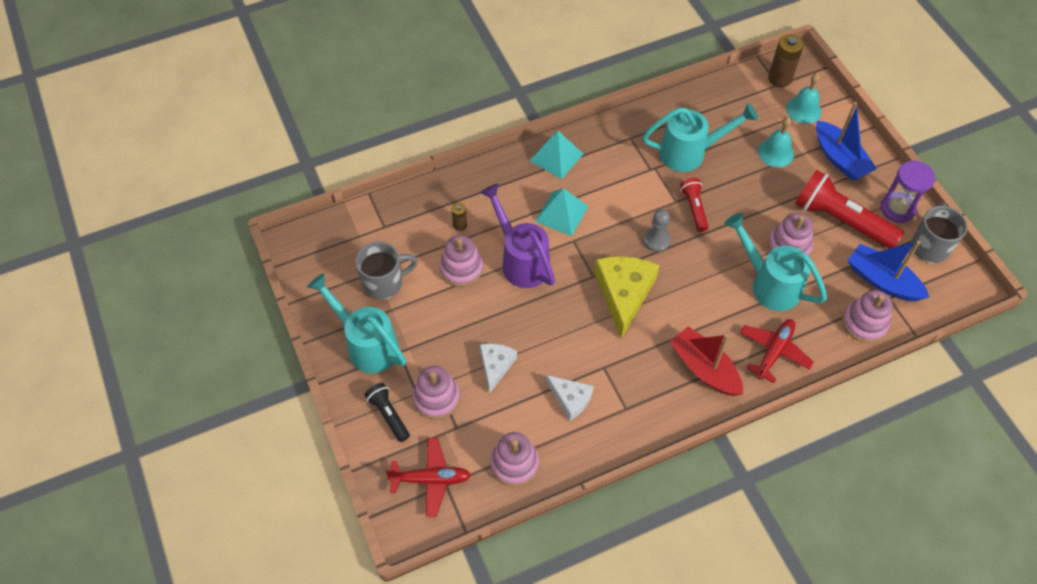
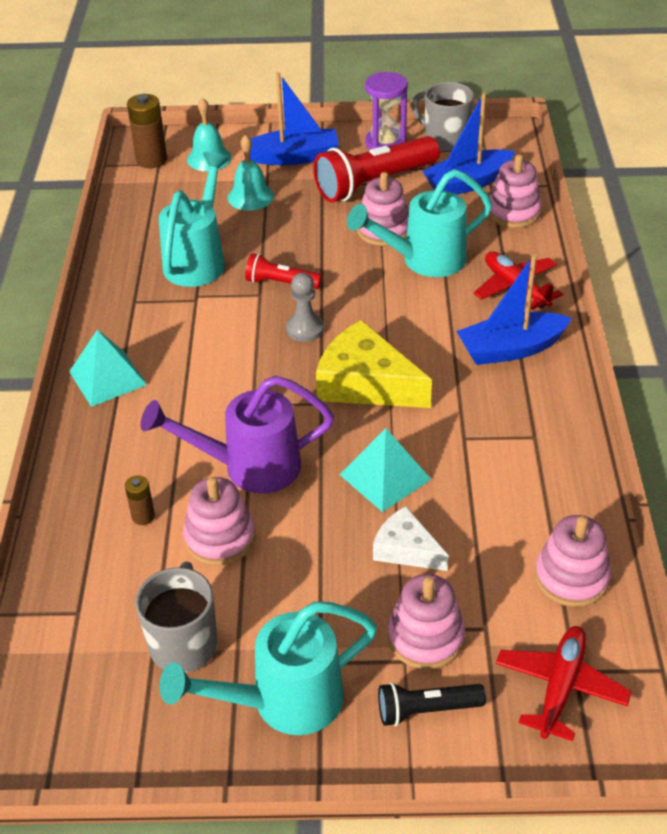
camera: 65 degrees left, 15 degrees down
turquoise pyramid [535,188,589,236] -> turquoise pyramid moved to [340,428,431,512]
white cheese [546,375,594,421] -> none
red boat [669,326,743,396] -> blue boat [456,254,572,365]

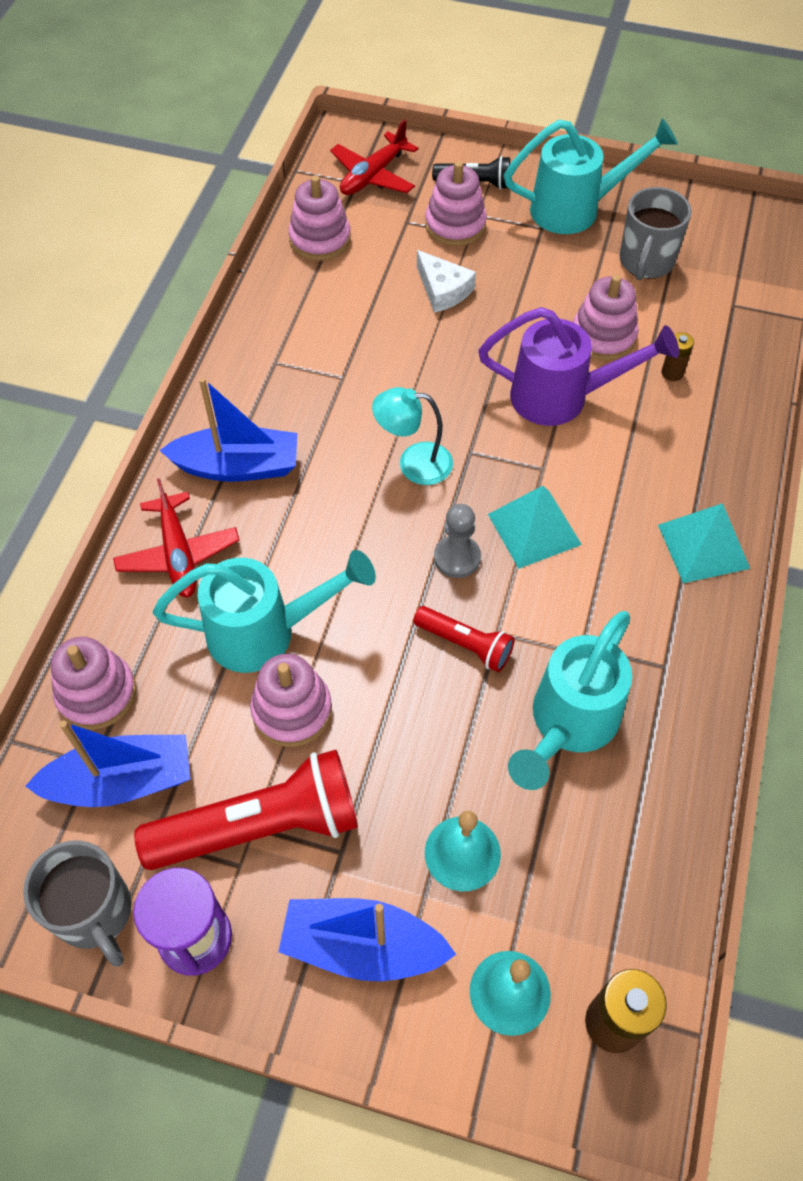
camera: 165 degrees left, 15 degrees up
yellow cheese [316,320,432,408] -> turquoise lamp [372,387,453,485]
turquoise pyramid [340,428,431,512] -> turquoise pyramid moved to [488,486,582,569]

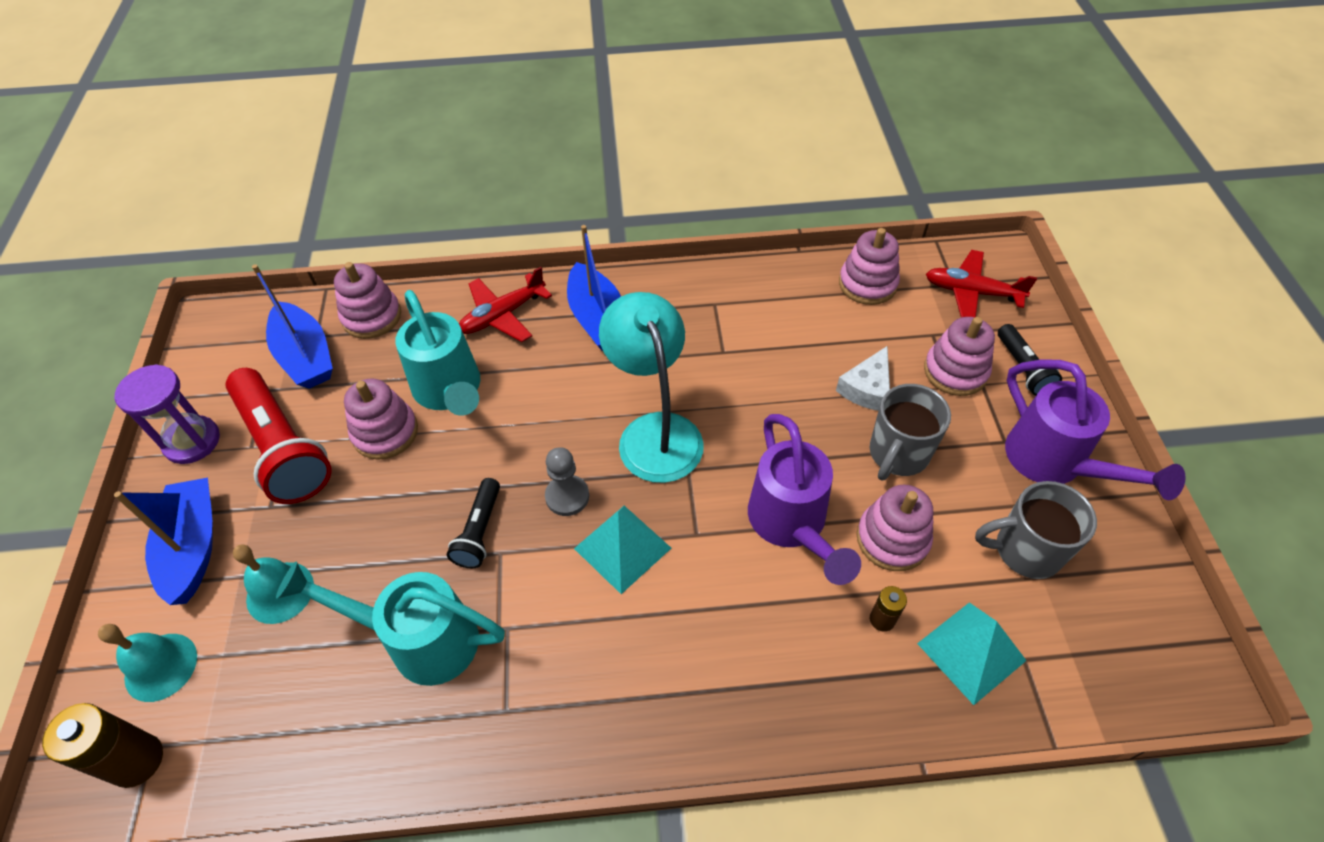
camera: 70 degrees right, 5 degrees down
grey mug [23,840,132,966] -> grey mug moved to [870,384,951,481]
turquoise lamp [372,387,453,485] -> turquoise lamp [599,292,704,483], size x1.67
red flashlight [413,606,515,672] -> black flashlight [447,478,500,568]
turquoise watering can [504,118,678,234] -> purple watering can [1005,360,1186,500]
turquoise pyramid [658,503,750,583] -> turquoise pyramid moved to [917,602,1027,705]

